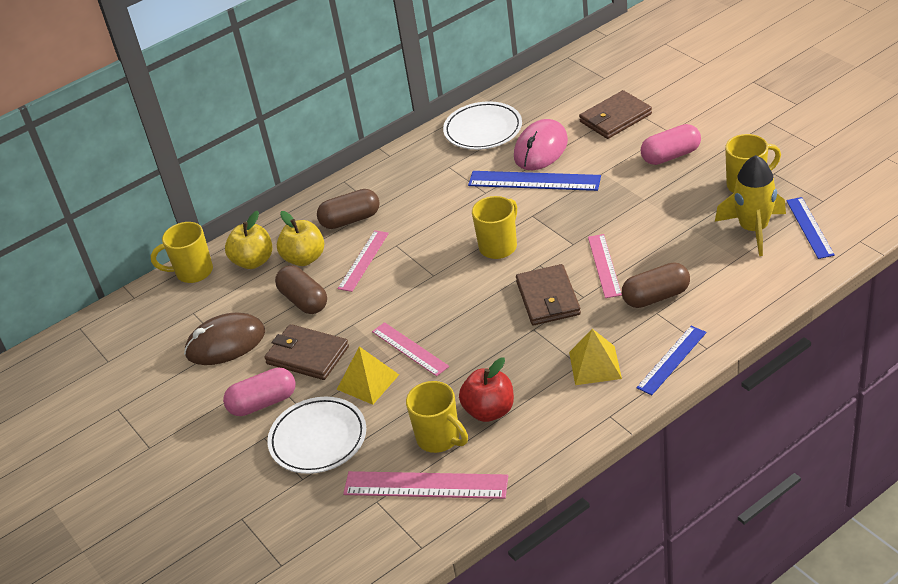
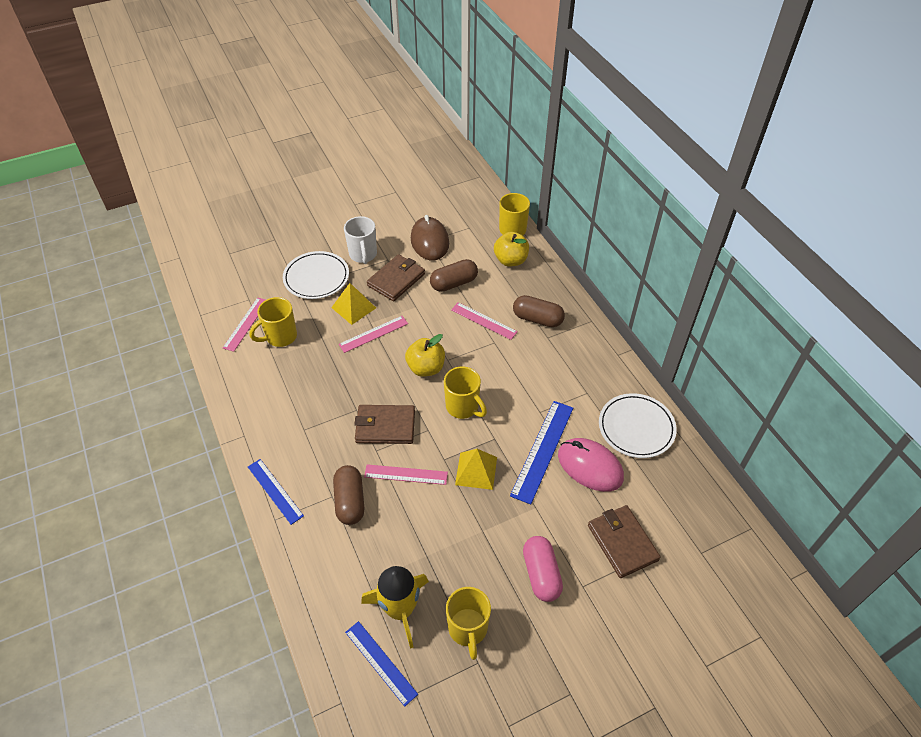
camera: 95 degrees right, 10 degrees up
pink capsule [223,368,296,416] -> white mug [344,216,377,264]
yellow apple [277,211,324,266] -> yellow apple moved to [405,334,445,377]
brown capsule [317,189,380,229] -> brown capsule turned 60 degrees counterclockwise [513,295,565,327]
pink ruler [343,471,508,499] -> pink ruler [223,297,266,352], size x0.66
red apple [459,357,514,422] -> none
yellow pyramid [569,329,622,385] -> yellow pyramid moved to [455,449,497,490]
blue ruler [786,197,835,259] -> blue ruler turned 45 degrees clockwise [345,621,418,707]

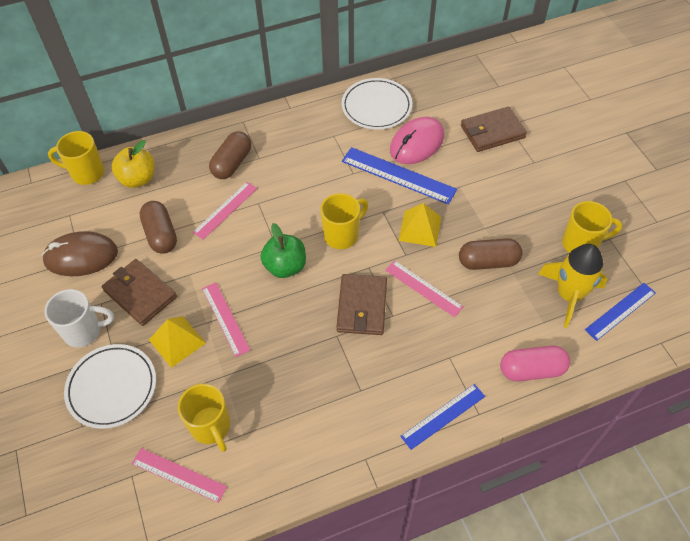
camera: 85 degrees left, 5 degrees up
brown capsule [333,465,364,525] -> brown capsule moved to [459,238,523,270]
pink ruler [364,464,448,485] -> pink ruler turned 60 degrees counterclockwise [385,260,464,317]
yellow apple [405,334,445,377] -> green apple [260,223,306,278]
pink capsule [523,536,563,602] -> pink capsule moved to [500,346,570,381]

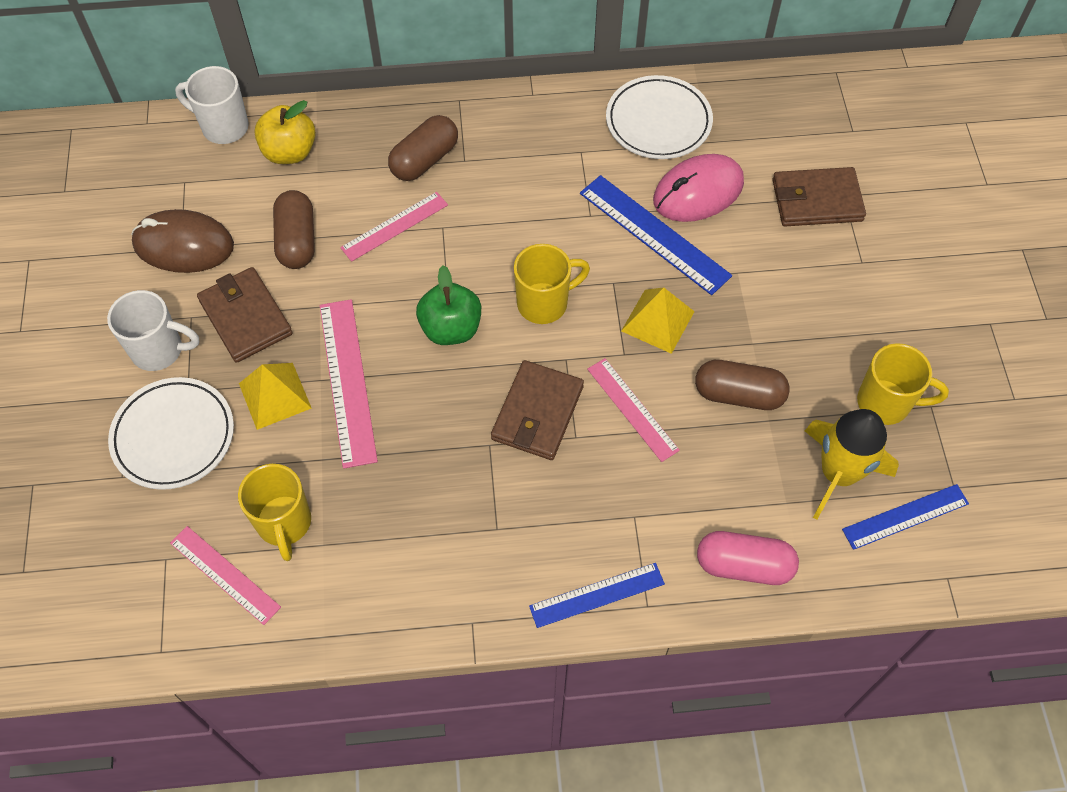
camera: 15 degrees right, 5 degrees up
yellow mug [48,131,104,185] -> white mug [175,66,249,144]
pink ruler [202,282,250,357] -> pink ruler [320,299,378,469], size x1.52

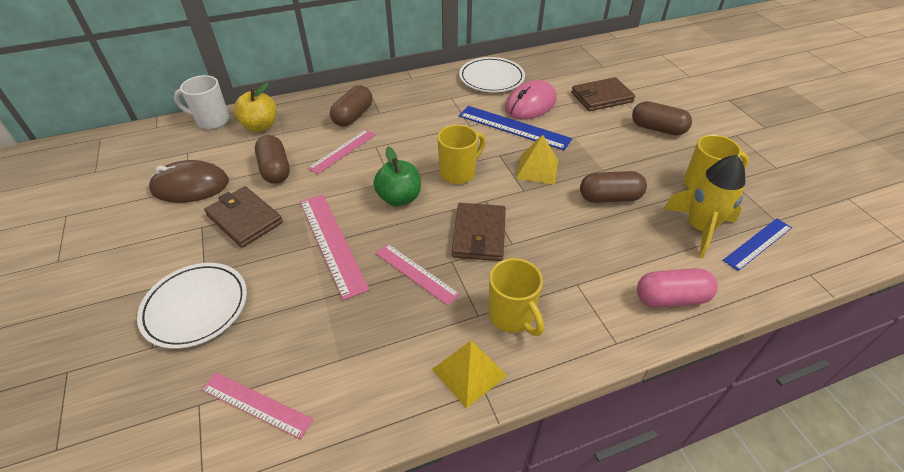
camera: 15 degrees left, 15 degrees down
white mug [107,290,199,371] -> none
yellow mug [238,464,311,561] -> yellow mug moved to [489,258,544,336]
yellow pyramid [239,363,312,430] -> yellow pyramid moved to [432,340,507,409]
blue ruler [529,563,665,628] -> none
pink ruler [587,358,680,462] -> pink ruler moved to [375,244,460,306]
none -> brown capsule [632,101,692,136]

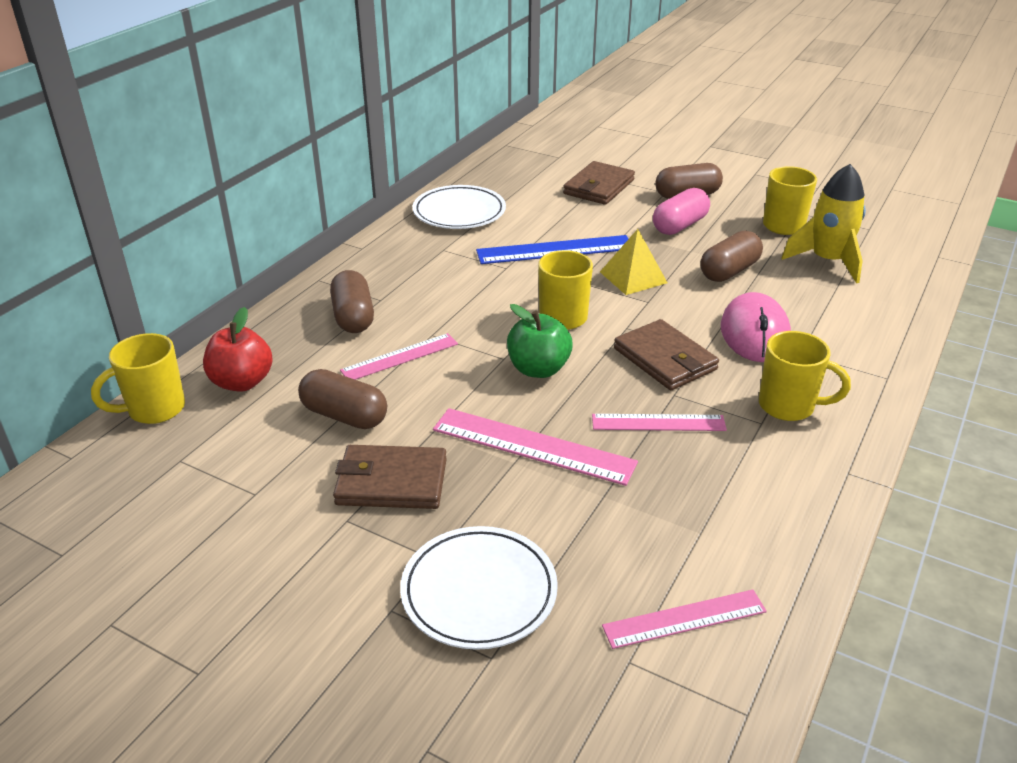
camera: 40 degrees left, 10 degrees down
brown mouse [149,160,229,203] -> none
white mug [174,75,229,129] -> yellow mug [91,333,185,424]
yellow apple [234,83,277,132] -> red apple [203,307,273,392]
pink ruler [308,130,376,174] -> pink ruler turned 60 degrees clockwise [340,333,458,380]
yellow pyramid [432,340,507,409] -> none
pink mouse [505,80,557,120] -> pink mouse moved to [721,292,791,362]
pink capsule [637,268,718,308] -> pink capsule moved to [653,188,710,235]
blue ruler [723,218,792,271] -> none

